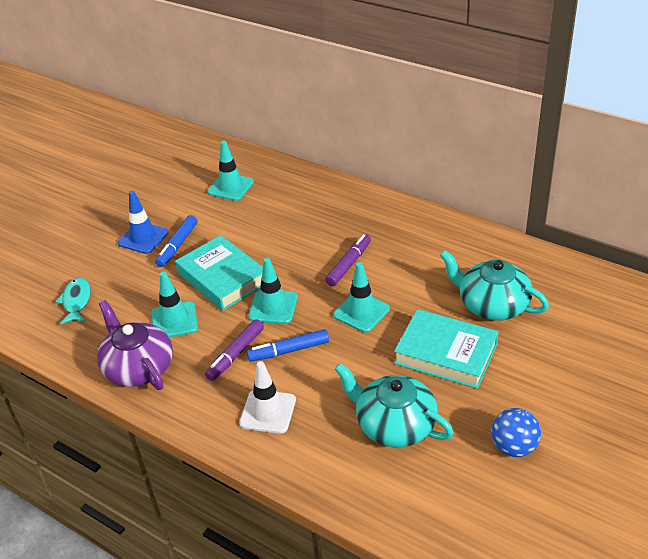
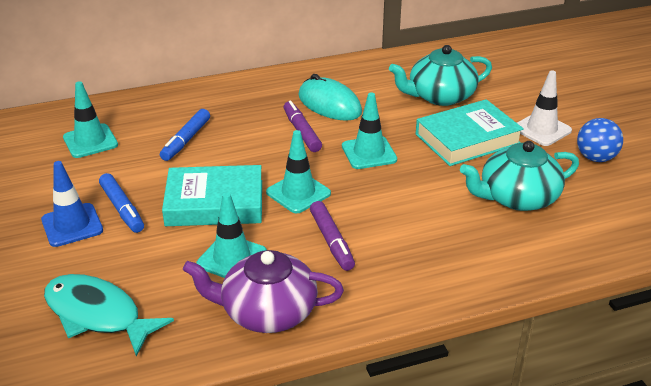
camera: 55 degrees left, 5 degrees down
turquoise fish [56,277,91,325] -> turquoise fish [44,274,174,357], size x1.56
white traffic cone [239,361,296,434] -> white traffic cone moved to [517,70,572,146]
blue marker [247,329,329,362] -> blue marker moved to [160,109,210,161]
none -> turquoise mouse [298,74,362,121]

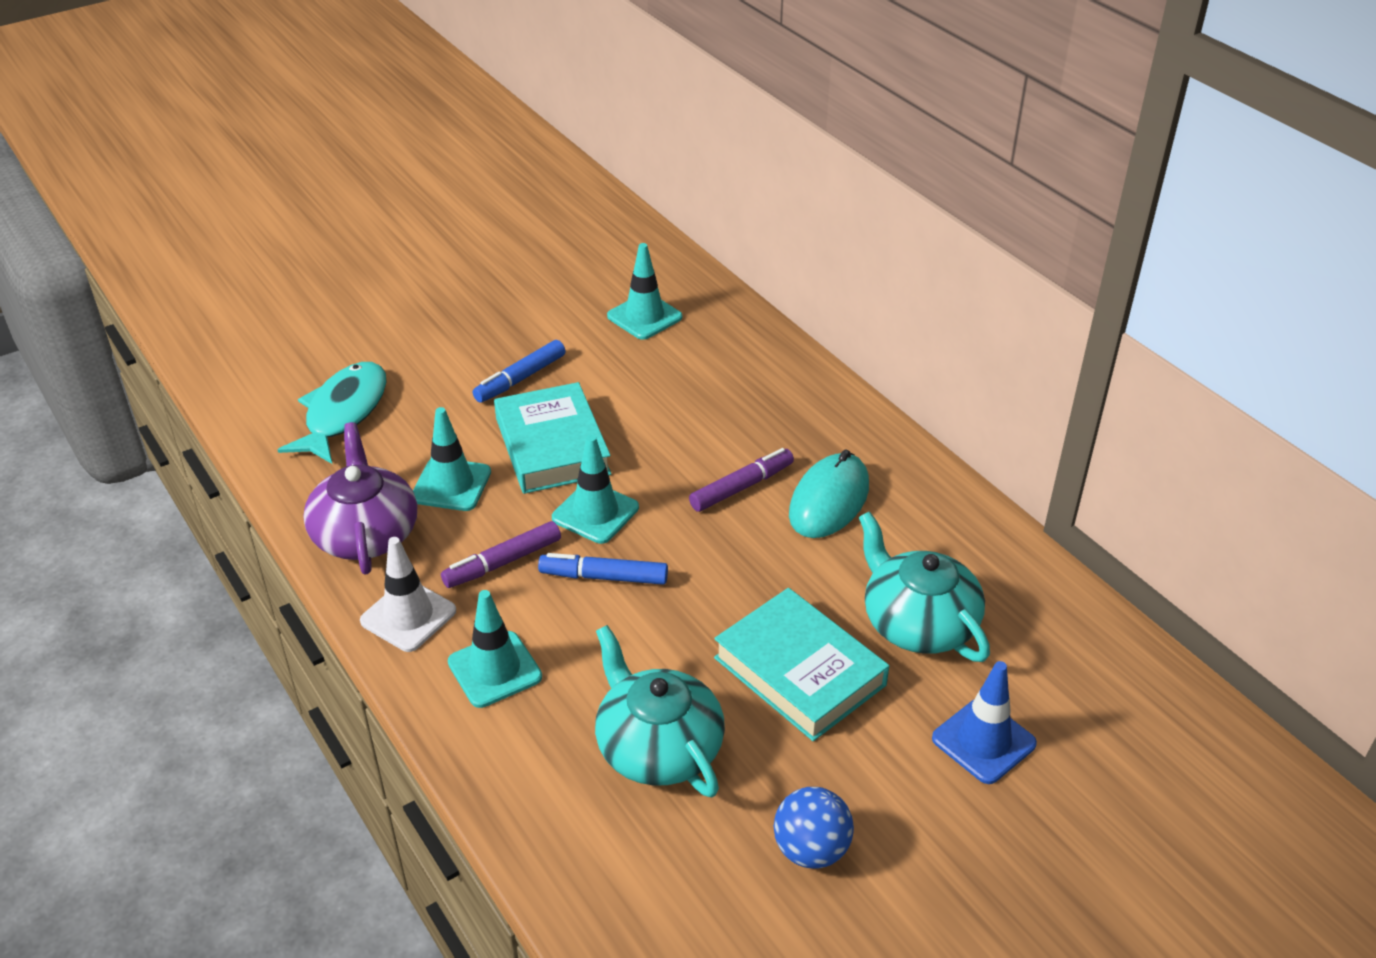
camera: 75 degrees right, 5 degrees up
blue traffic cone [41,161,103,247] -> blue traffic cone moved to [932,661,1037,784]
blue marker [160,109,210,161] -> blue marker moved to [538,553,668,585]
turquoise traffic cone [342,92,397,169] -> turquoise traffic cone moved to [448,590,542,708]
white traffic cone [517,70,572,146] -> white traffic cone moved to [360,537,456,652]

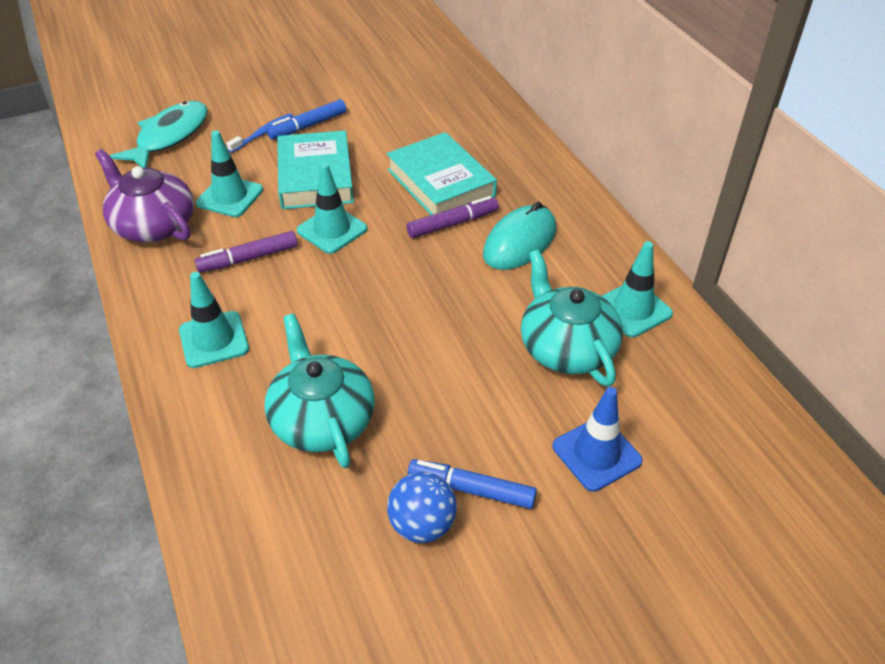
camera: 10 degrees right, 5 degrees up
purple teapot [303,422,417,574] -> purple teapot turned 45 degrees counterclockwise [95,149,194,242]
white traffic cone [360,537,456,652] -> none
blue marker [538,553,668,585] -> blue marker moved to [408,459,537,509]
turquoise traffic cone [607,243,682,340] -> turquoise traffic cone moved to [602,241,673,337]
turquoise book [714,588,889,741] -> turquoise book moved to [387,132,497,215]
none -> blue toothbrush [227,113,293,153]

